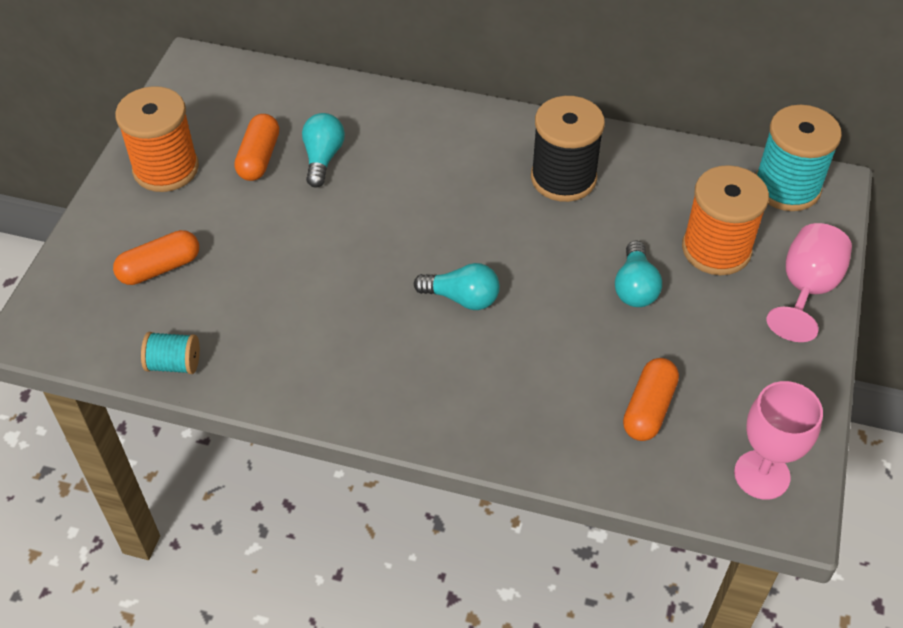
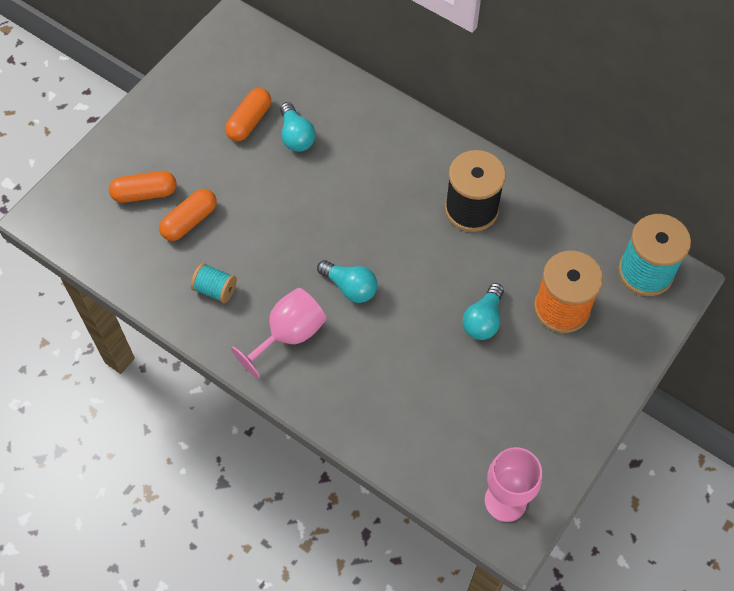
camera: 20 degrees right, 10 degrees up
orange spool [115,86,199,192] -> none
turquoise spool [141,332,200,374] -> turquoise spool moved to [191,263,237,303]
turquoise light bulb [302,113,345,188] -> turquoise light bulb turned 135 degrees clockwise [280,102,315,152]
orange capsule [623,358,679,441] -> orange capsule moved to [159,189,217,241]
pink goblet [767,223,852,342] -> pink goblet moved to [231,288,326,379]

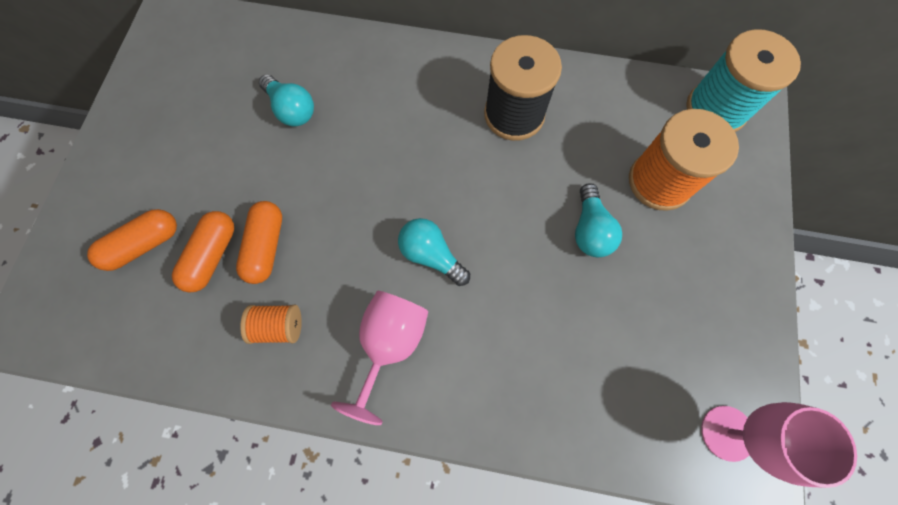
camera: 25 degrees left, 10 degrees up
turquoise spool [191,263,237,303] -> orange spool [240,305,302,344]
orange capsule [225,88,271,141] -> orange capsule moved to [236,201,282,284]
turquoise light bulb [317,260,377,303] -> turquoise light bulb turned 150 degrees counterclockwise [398,218,470,286]

